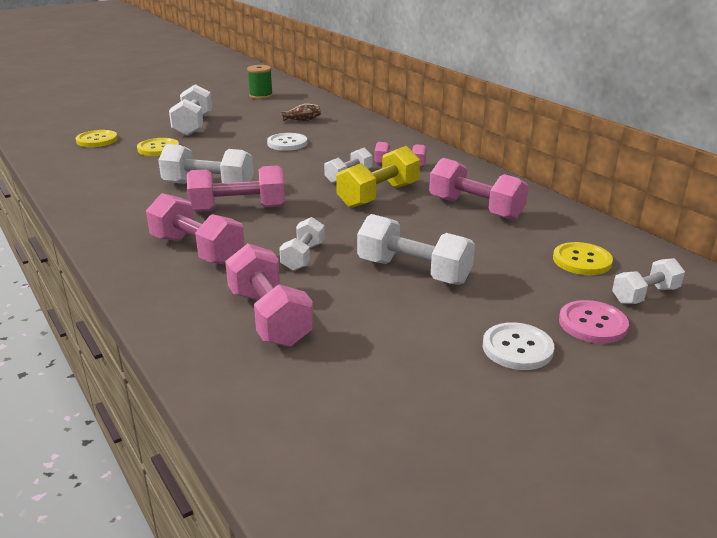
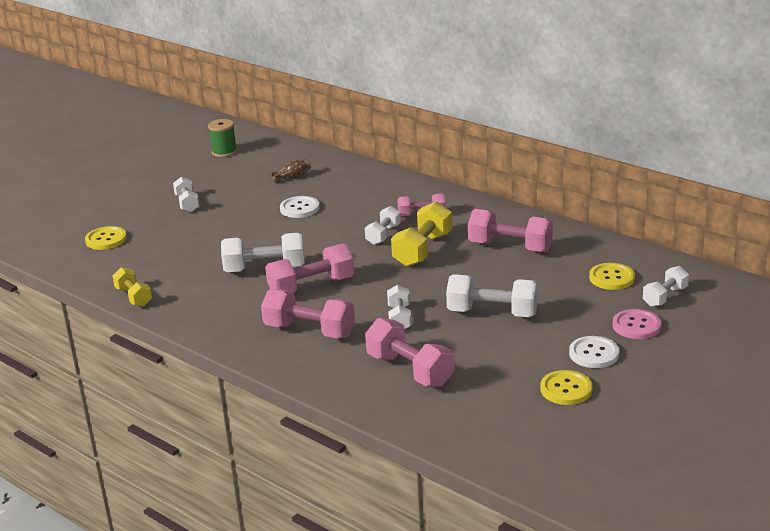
camera: 15 degrees left, 0 degrees up
yellow button [137,138,179,156] -> yellow button moved to [540,370,593,405]
white dumbbell [169,84,212,136] -> white dumbbell [173,177,200,212], size x0.61
none -> yellow dumbbell [113,267,152,307]

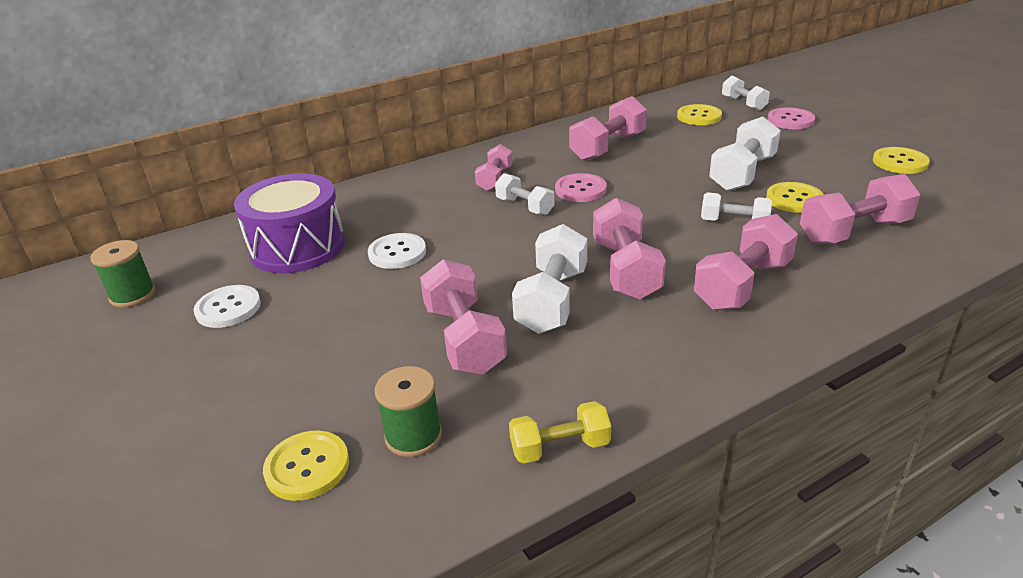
camera: 70 degrees left, 5 degrees up
white dumbbell [173,177,200,212] -> none
brown vase [271,159,311,182] -> purple drum [234,173,345,273]
yellow dumbbell [391,201,452,267] -> pink button [555,173,607,202]
white button [569,336,619,368] -> white button moved to [194,285,261,328]
none -> green spool [374,366,442,457]
none -> pink dumbbell [420,259,507,375]
none -> yellow button [766,182,824,213]

